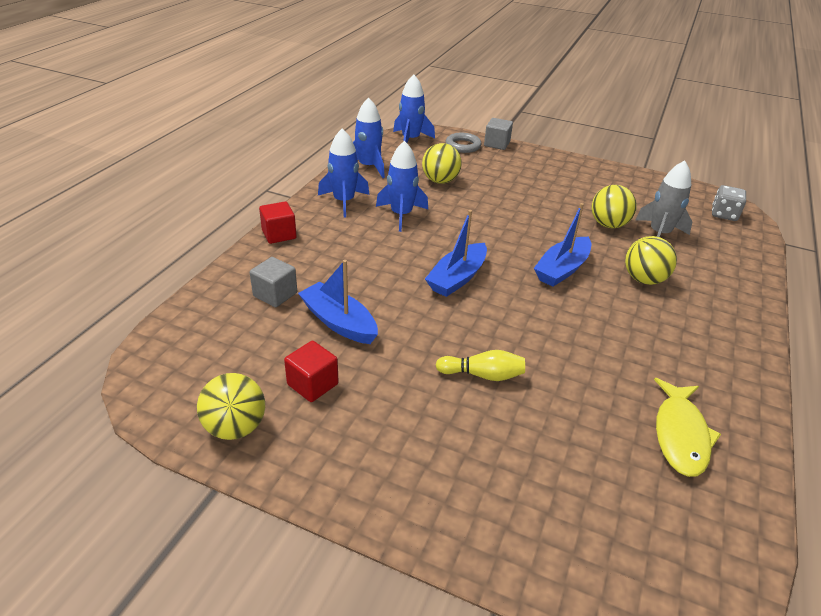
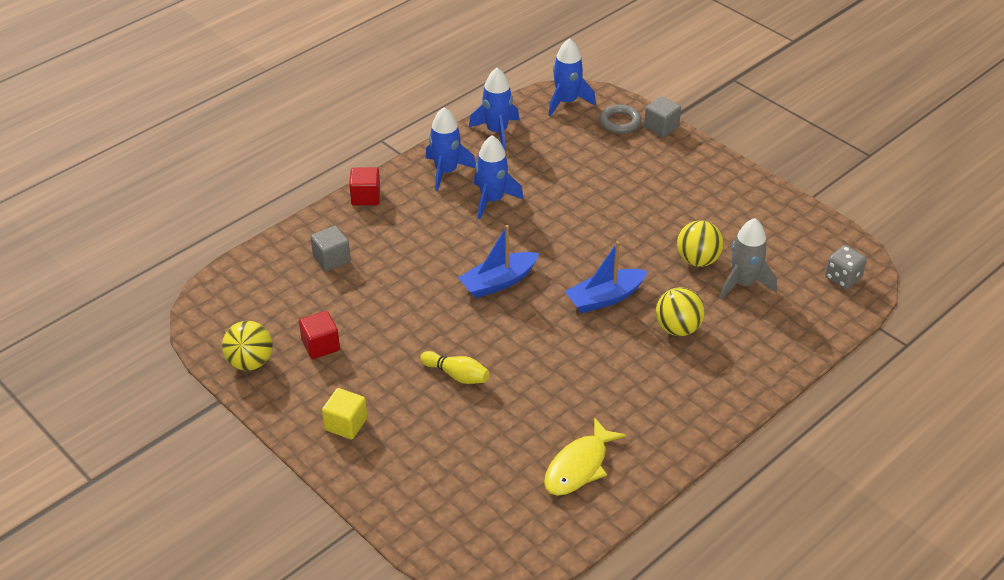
camera: 25 degrees right, 5 degrees up
blue boat [298,260,378,344] -> none
yellow ball [422,143,462,184] -> none
none -> yellow cube [322,388,367,439]

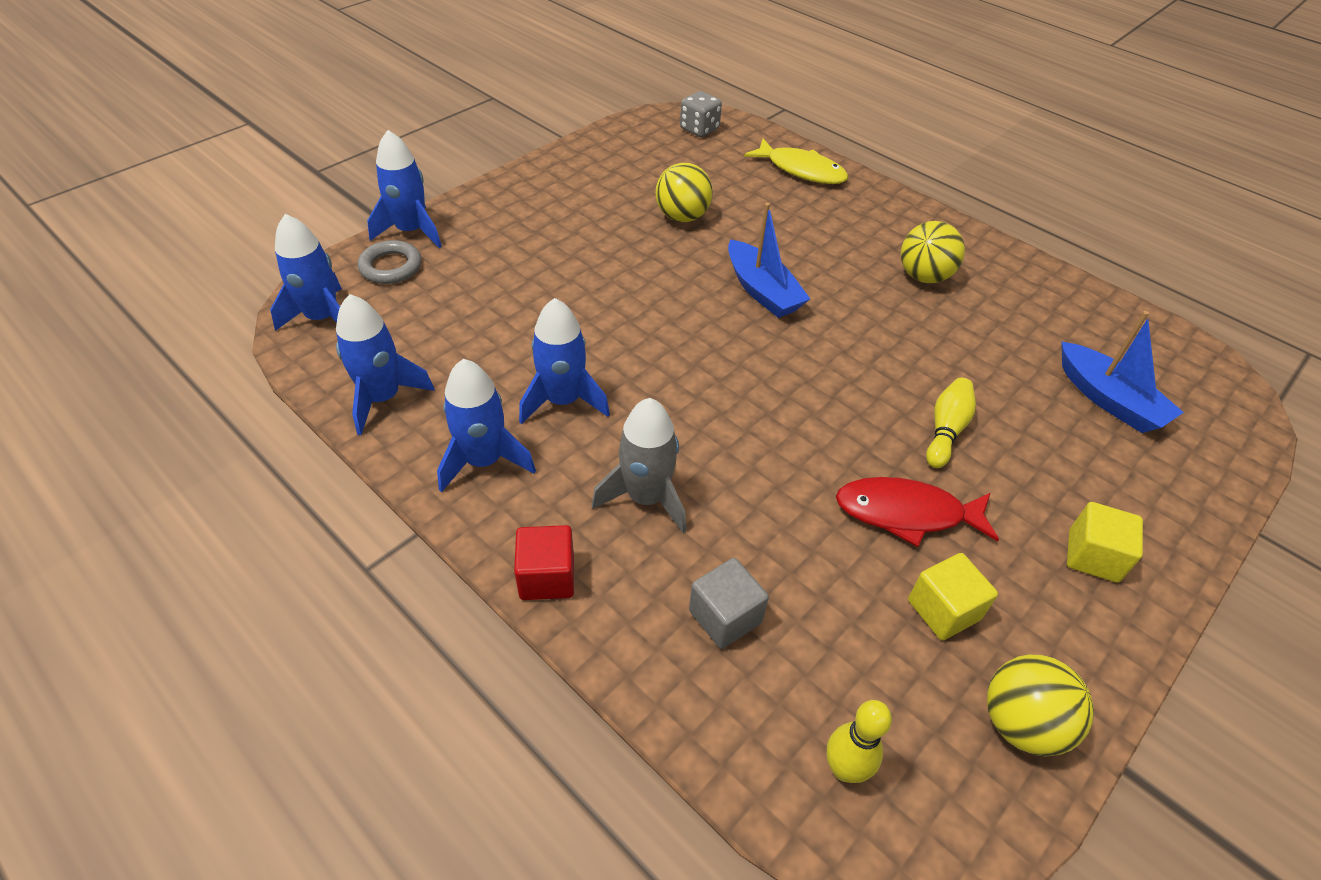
camera: 95 degrees left, 5 degrees up
red cube [299,311,340,359] -> yellow cube [908,553,998,641]
blue boat [458,225,539,298] -> blue boat moved to [1062,311,1184,433]
yellow fish [544,417,626,496] -> yellow fish moved to [744,139,848,184]
grey cube [644,96,681,137] -> blue rocket [367,130,442,248]
yellow ball [656,287,705,336] -> yellow ball moved to [901,221,965,283]
grey rocket [720,218,777,300] -> grey rocket moved to [592,398,686,533]
none -> yellow bowling pin [827,700,892,783]
none -> red fish [836,477,999,547]

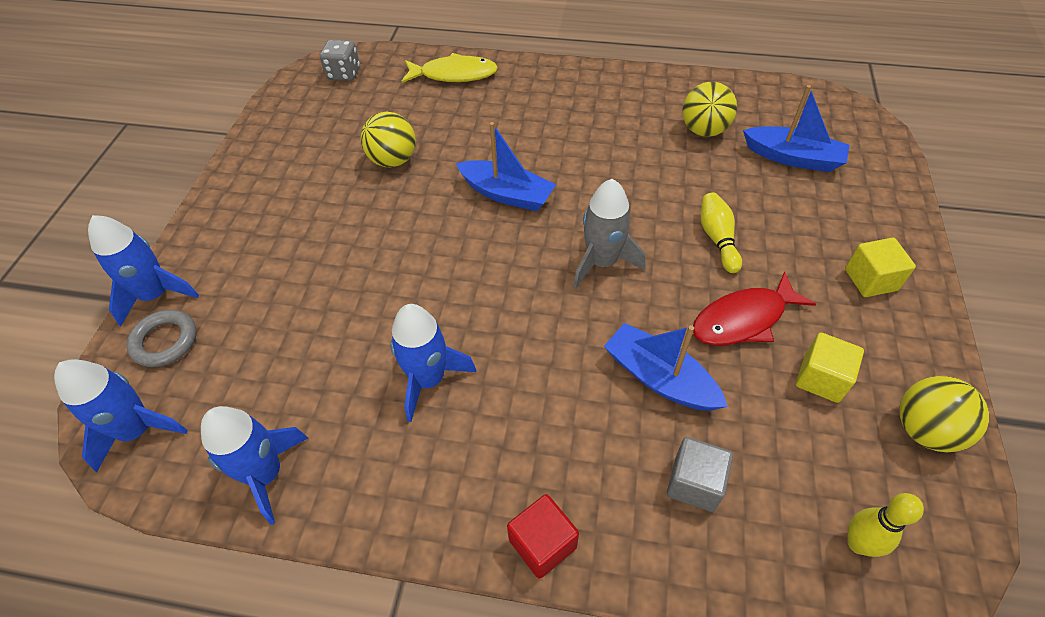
camera: 30 degrees left, 5 degrees up
blue rocket [437,359,536,492] -> none
grey rocket [592,398,686,533] -> grey rocket moved to [573,179,645,288]
yellow ball [901,221,965,283] -> yellow ball moved to [682,82,737,137]
none -> blue boat [604,323,728,411]

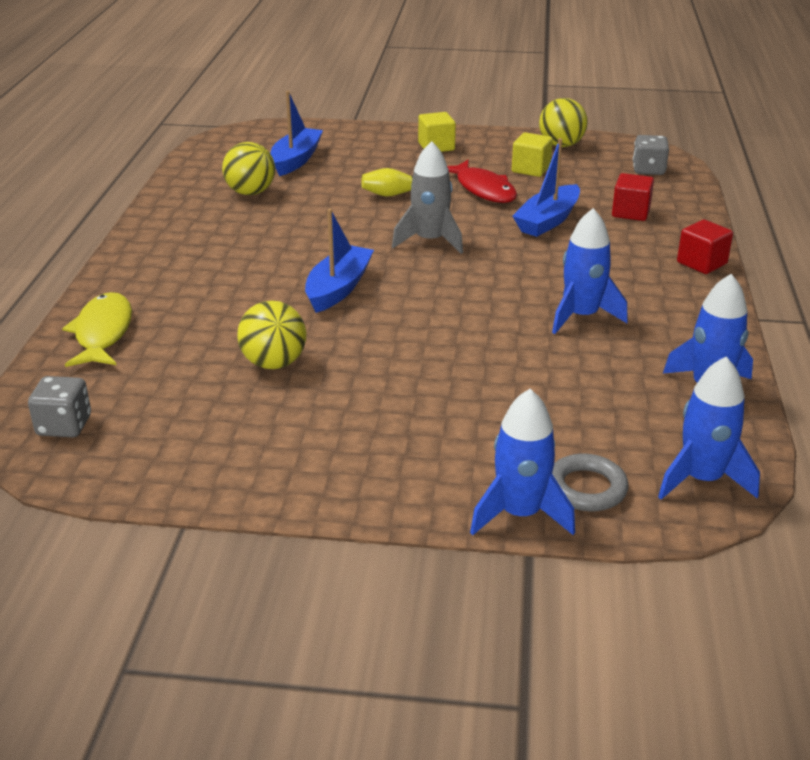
camera: 95 degrees left, 20 degrees down
grey cube [667,437,733,512] -> red cube [612,173,654,221]
yellow bowling pin [847,493,924,557] -> grey dice [633,135,669,175]

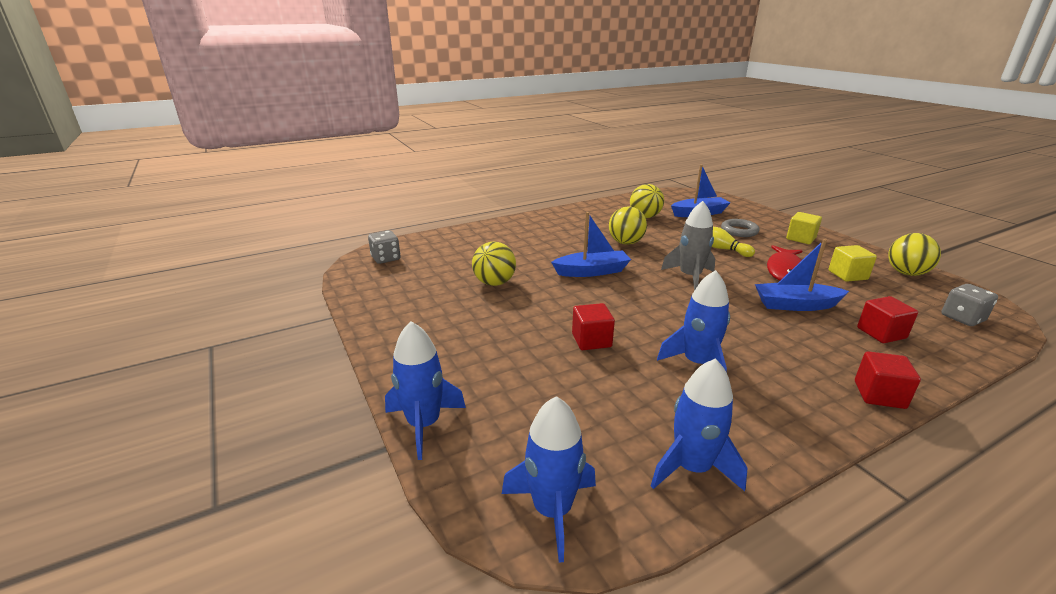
camera: 55 degrees right, 5 degrees down
yellow fish [62,292,132,367] -> none
grey ring [552,453,628,511] -> grey ring moved to [721,219,760,237]
none -> red cube [572,303,615,350]
none -> yellow ball [609,206,647,245]

